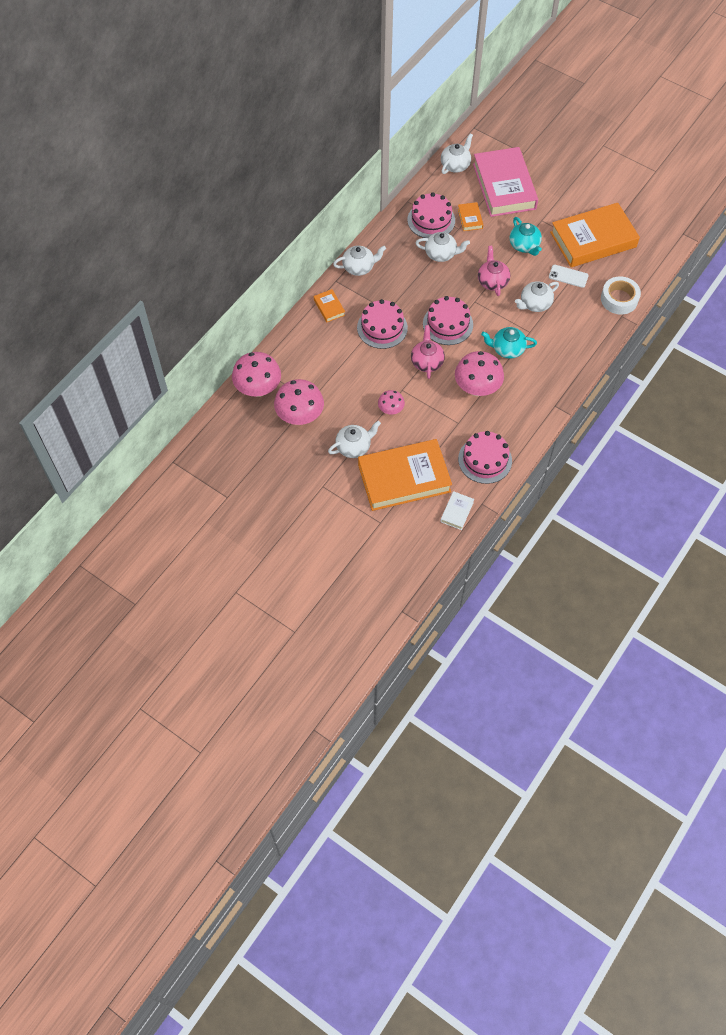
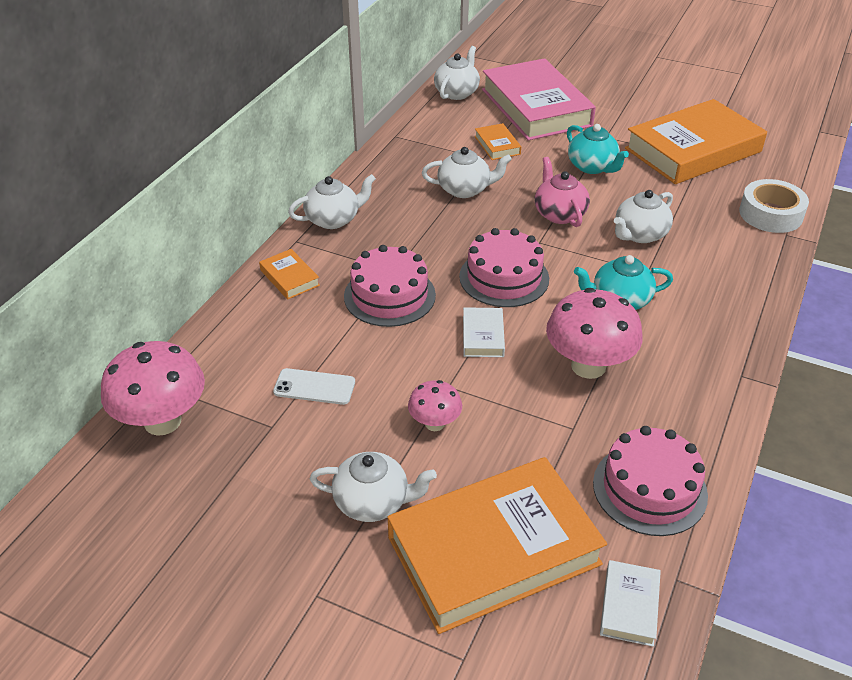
camera: 10 degrees left, 20 degrees down
pink mushroom [274,379,324,425] -> none
white teapot [328,421,381,458] -> white teapot turned 45 degrees clockwise [310,452,437,522]
pink cake [407,192,455,238] -> none
pink teapot [411,325,445,379] -> white book [463,307,505,357]
white phone [549,265,589,288] -> white phone moved to [273,368,355,405]

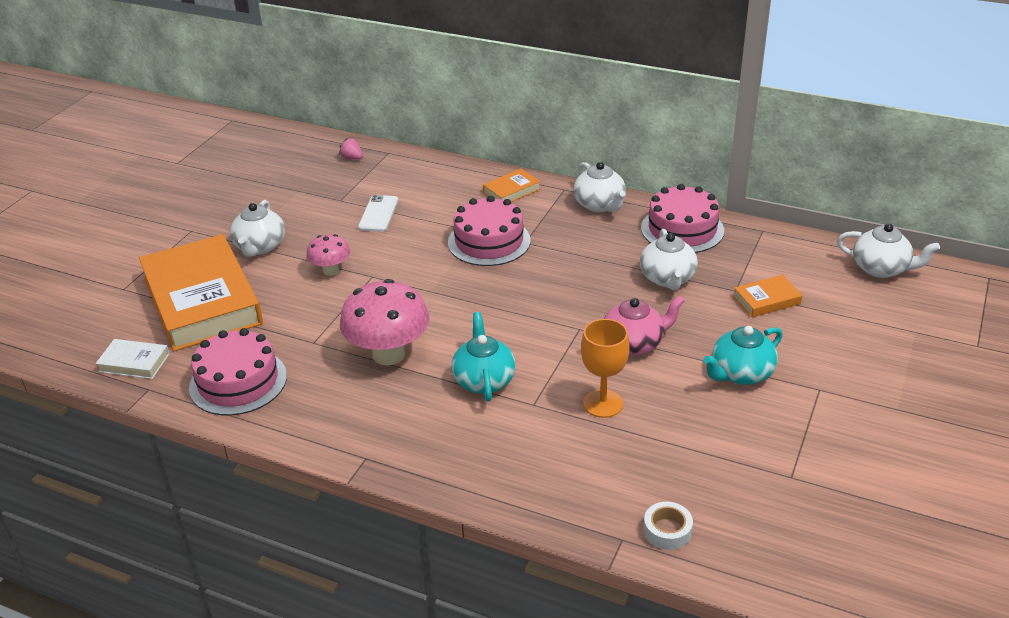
camera: 90 degrees right, 5 degrees down
pink mushroom [101,341,205,436] -> pink strawberry [339,138,363,160]
pink cake [459,228,549,307] -> pink cake moved to [641,184,724,253]
white book [463,307,505,357] -> none
pink book [482,58,596,141] -> none
white teapot [614,190,673,243] -> orange goblet [581,319,629,418]
orange book [625,99,767,184] -> none
white tape [739,179,809,233] -> white tape [643,502,693,550], size x0.57

